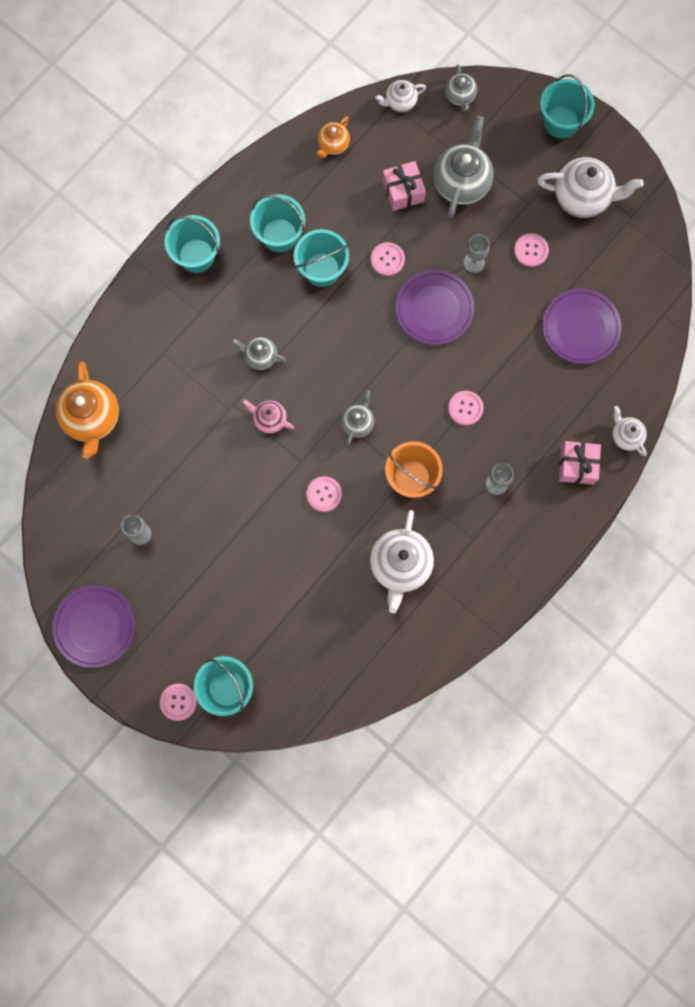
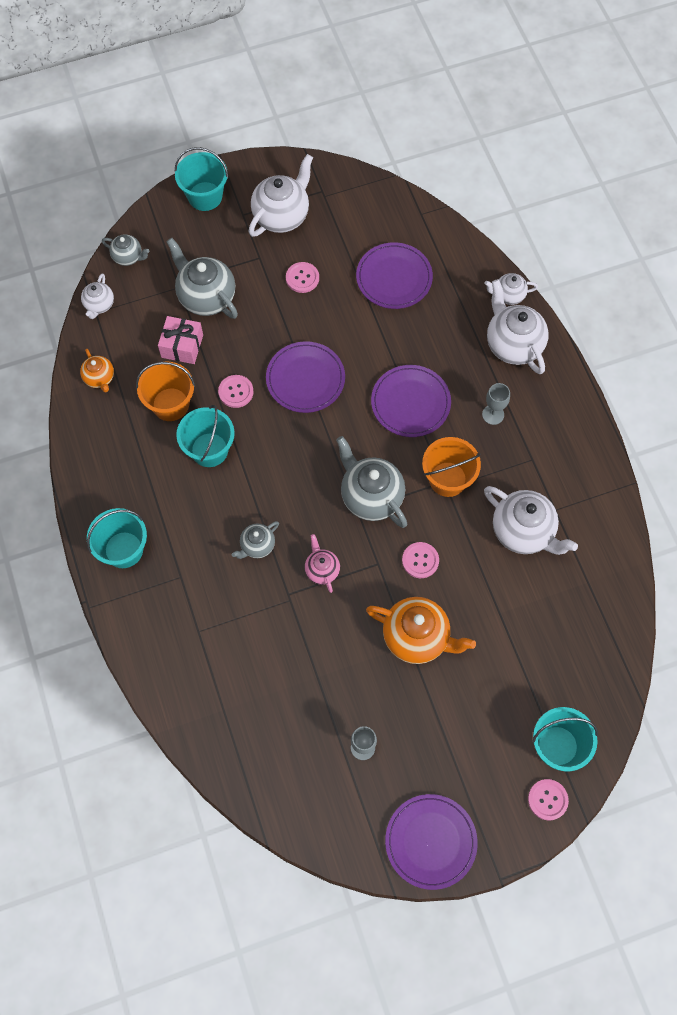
camera: 60 degrees left, 10 degrees down
orange teapot [56,361,119,459] -> orange teapot moved to [366,597,476,664]
pink teapot [242,399,294,434] -> pink teapot turned 105 degrees clockwise [305,534,340,593]
turquoise bucket [250,194,305,252] -> none
grey teapot [341,390,374,445] -> grey teapot [336,436,407,528], size x1.84
pink button [448,391,484,425] -> purple plate [371,365,451,437]
grey goblet [464,234,490,273] -> none
pink gift [559,441,601,485] -> white teapot [487,279,549,374]
none -> orange bucket [136,362,195,421]

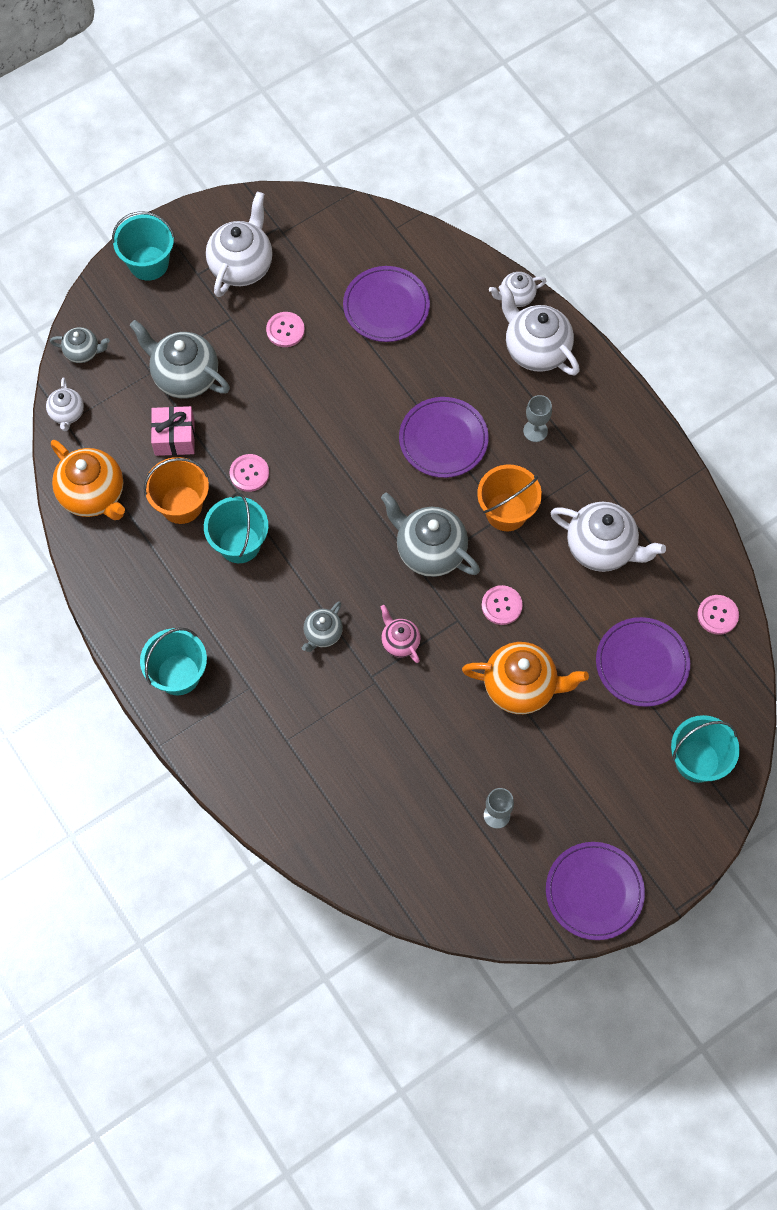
camera: 15 degrees left, 0 degrees up
orange teapot [80,349,114,392] -> orange teapot [51,440,125,520], size x1.84
purple plate [266,341,345,413] -> purple plate moved to [596,617,690,707]
pink button [528,779,569,821] -> pink button moved to [697,595,739,635]

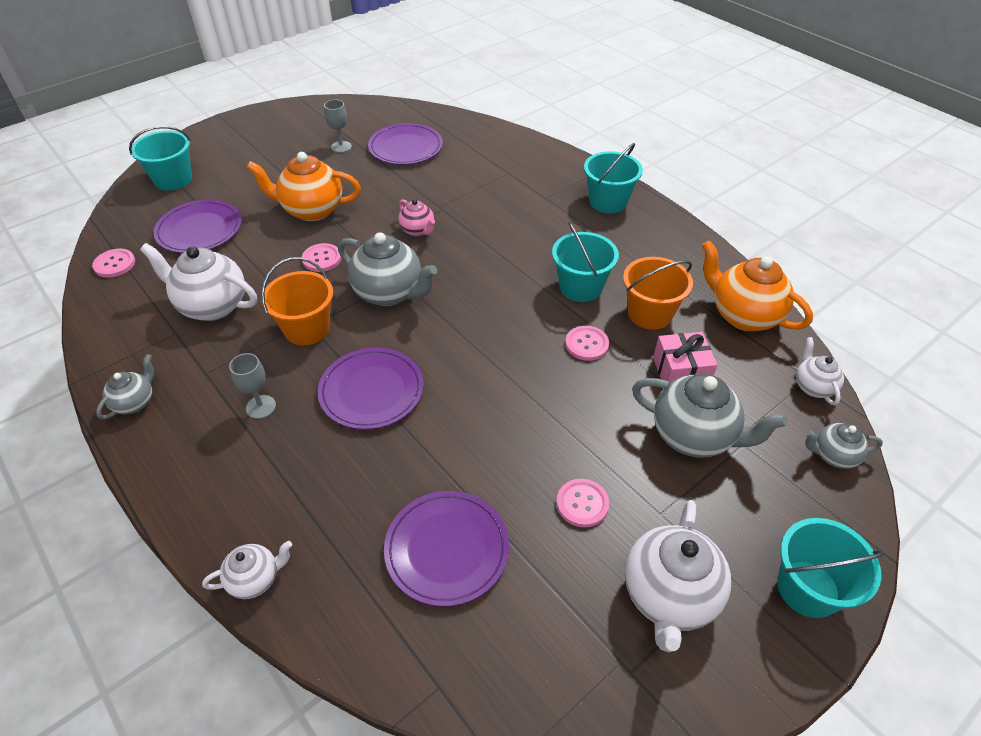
camera: 175 degrees right, 20 degrees down
grey teapot [302,602,343,652] -> grey teapot moved to [96,354,154,420]
white teapot [498,283,580,375] -> none
purple plate [546,842,645,940] -> purple plate moved to [368,123,443,165]

